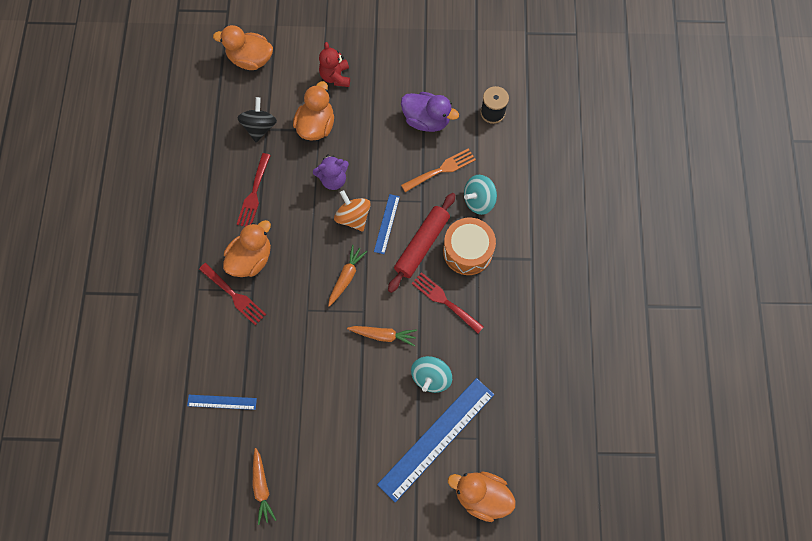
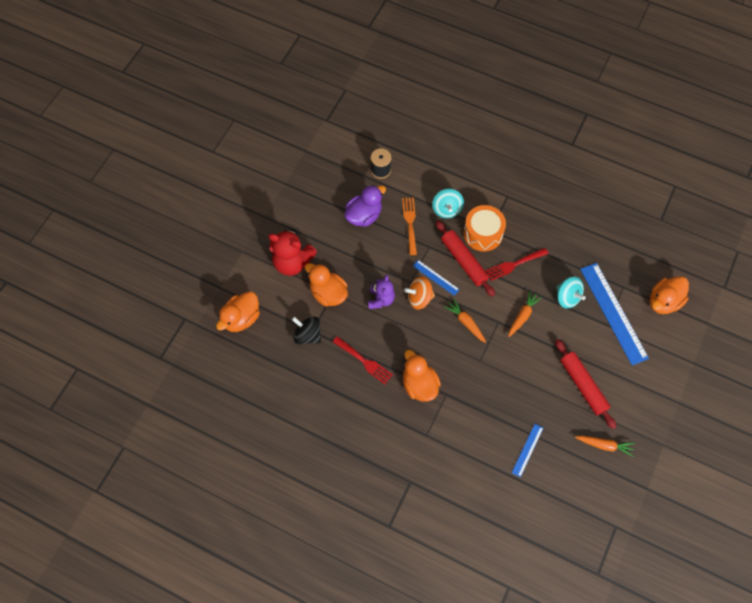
camera: 65 degrees left, 5 degrees down
red fork [199,263,266,326] -> none
red teddy bear [319,42,350,87] -> red teddy bear [268,229,317,276], size x1.58
none -> red rolling pin [555,339,616,429]

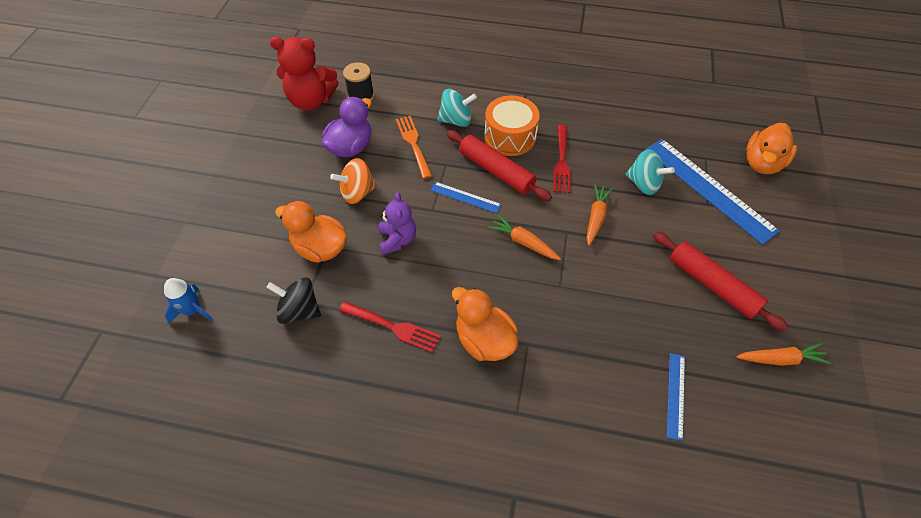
camera: 15 degrees left, 10 degrees down
orange duck [216,291,260,332] -> blue rocket [164,278,213,323]
red teddy bear [268,229,317,276] -> red teddy bear moved to [270,37,339,111]
orange spinning top [404,277,435,310] -> orange spinning top moved to [330,158,377,204]
turquoise spinning top [432,189,464,218] -> turquoise spinning top turned 75 degrees counterclockwise [437,89,477,127]
red fork [486,248,548,281] -> red fork turned 45 degrees counterclockwise [553,125,571,193]

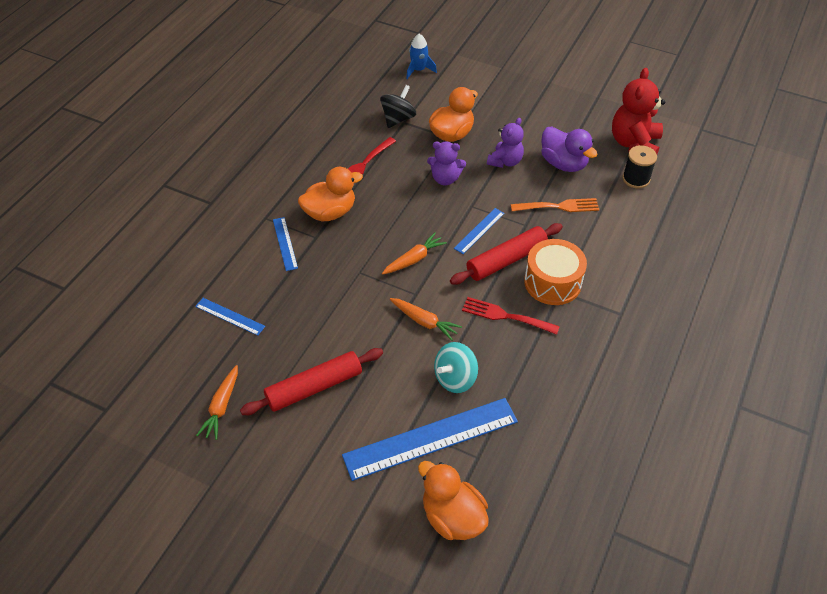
camera: 105 degrees right, 5 degrees down
orange spinning top [330,158,377,204] -> purple teddy bear [487,118,524,168]
turquoise spinning top [437,89,477,127] -> none
none -> blue ruler [273,217,298,271]

